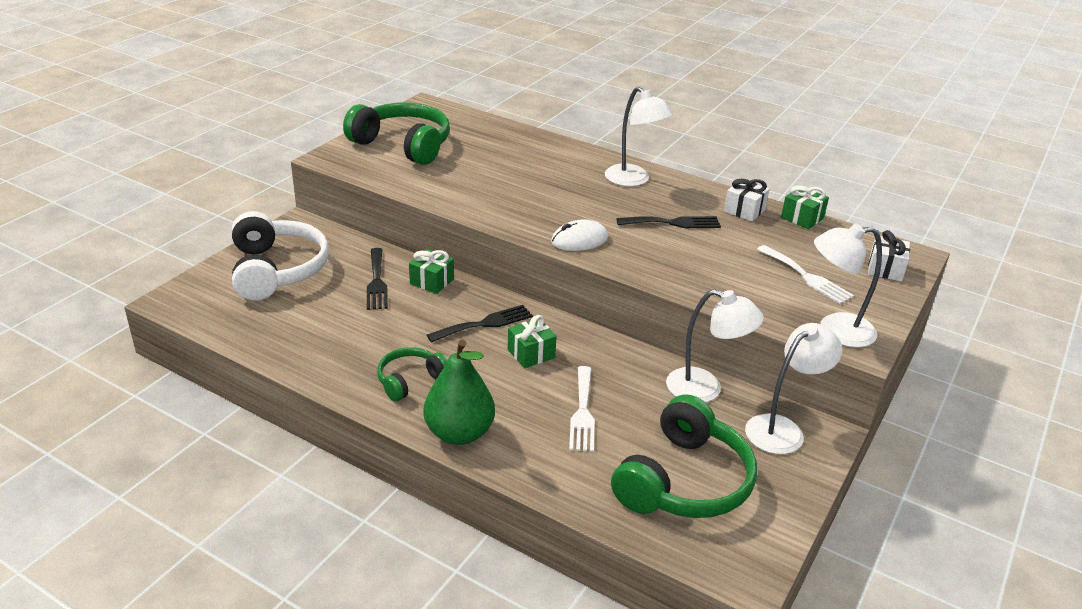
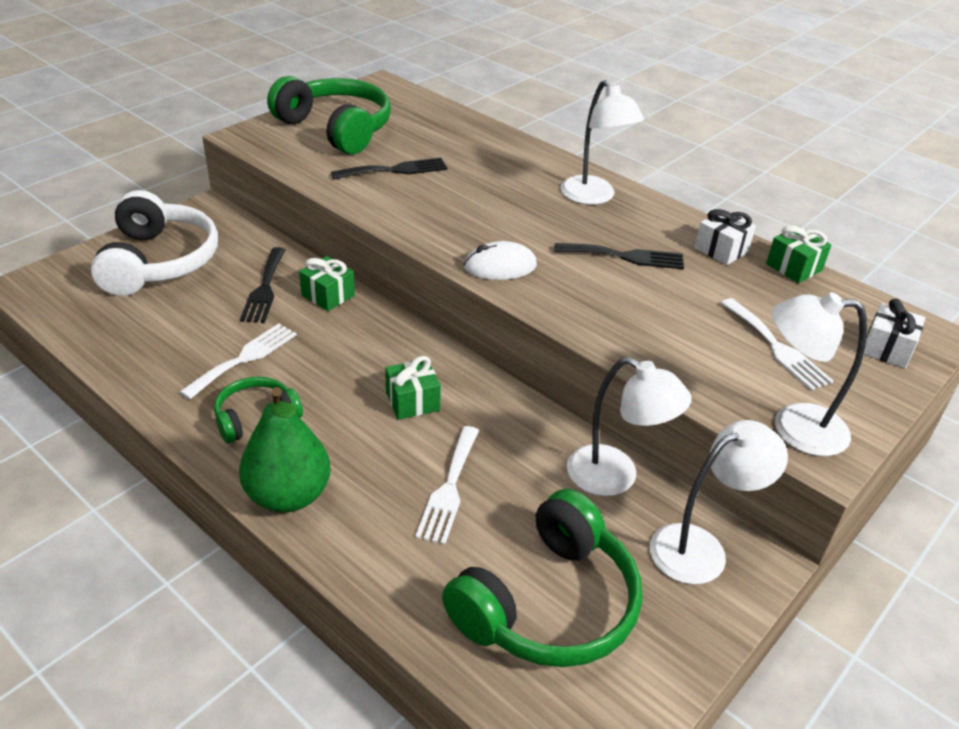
camera: 10 degrees right, 5 degrees up
black fork [427,305,533,343] -> black fork moved to [331,158,447,179]
none -> white fork [180,323,297,399]

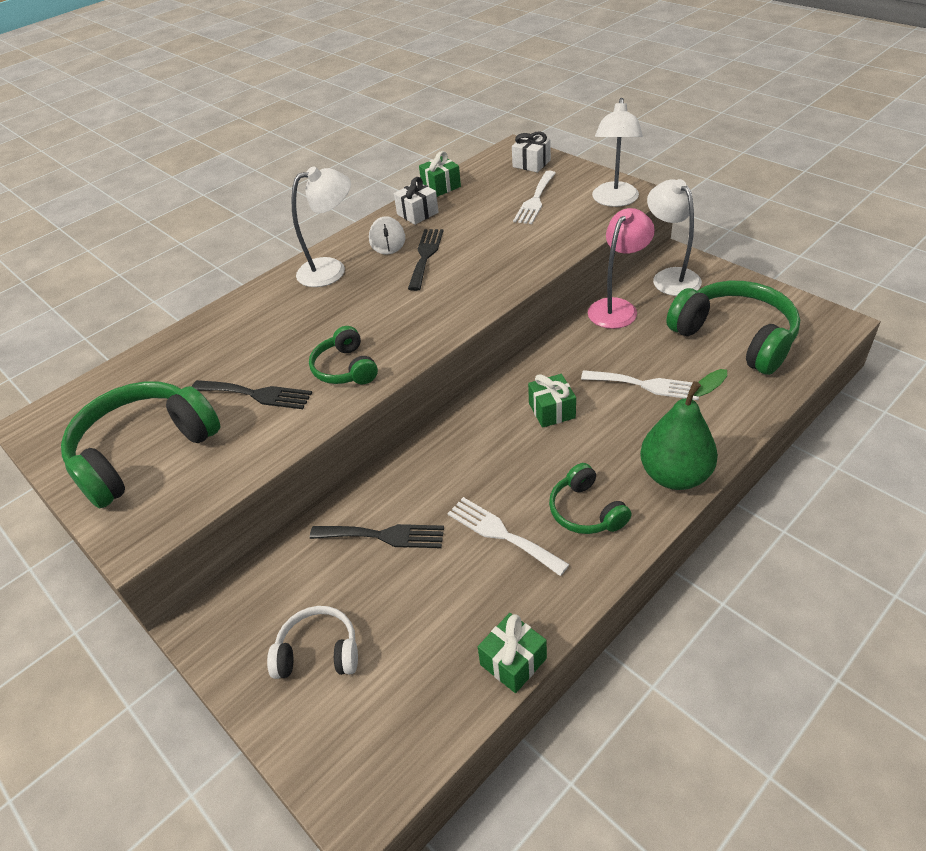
camera: 80 degrees left, 5 degrees up
white headphones [91,190,218,296] -> white headphones [267,606,358,679], size x0.54
green gift [299,256,355,311] -> green gift moved to [478,613,547,693]
black fork [331,158,447,179] -> black fork turned 120 degrees clockwise [192,380,312,409]
white mouse [464,241,537,280] -> white mouse moved to [369,216,405,254]
white lamp [567,357,692,496] -> pink lamp [588,208,655,329]
white fork [721,298,833,391] -> white fork turned 135 degrees clockwise [513,171,556,224]
none -> green headphones [309,326,378,384]

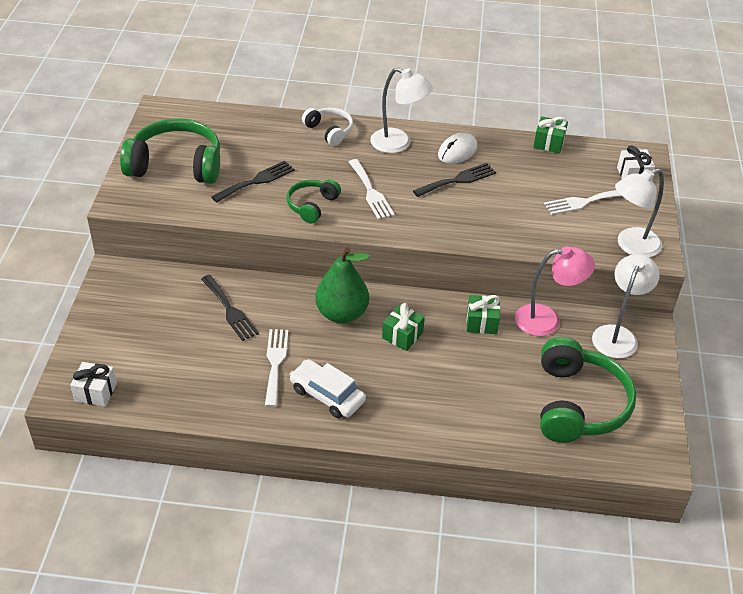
camera: 45 degrees right, 0 degrees up
black fork [192,380,312,409] -> black fork turned 105 degrees counterclockwise [211,161,295,203]
white headphones [267,606,358,679] -> white headphones moved to [302,108,353,146]
white gift [394,177,438,225] -> white gift moved to [70,362,117,407]
green gift [478,613,547,693] -> green gift moved to [466,295,500,334]
green headphones [549,463,631,534] -> white car [289,359,366,418]
white fork [581,370,699,400] -> white fork moved to [349,159,395,219]
green pear [640,369,727,490] -> green pear moved to [315,247,370,324]

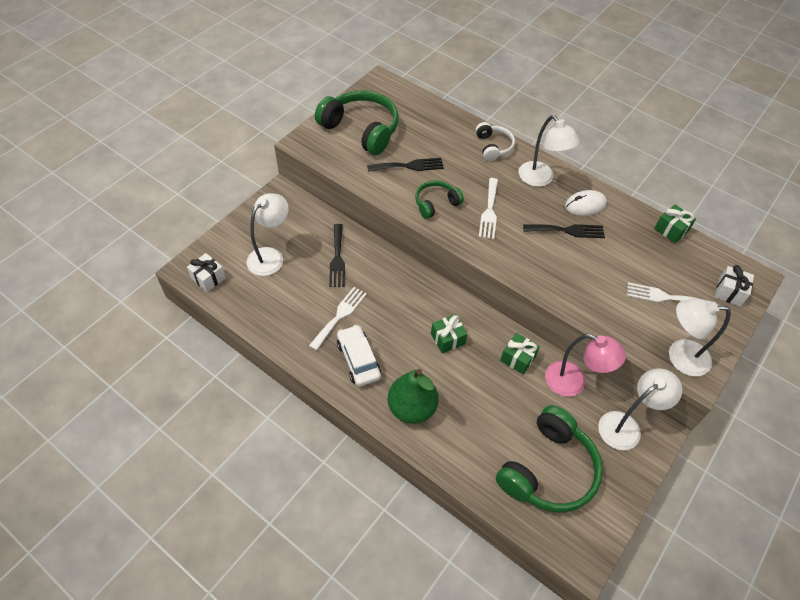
camera: 30 degrees right, 10 degrees up
green pear [315,247,370,324] -> green pear moved to [388,369,439,424]
none -> white lamp [246,193,289,276]

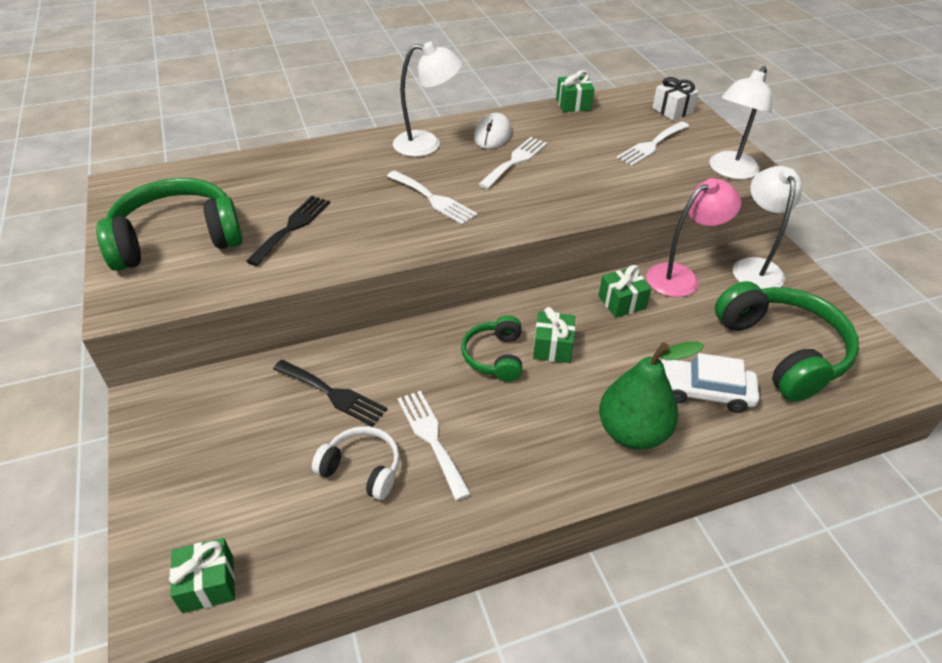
camera: 55 degrees left, 10 degrees down
white gift [187,253,226,292] -> green gift [169,538,235,613]
white lamp [246,193,289,276] -> none
white car [337,325,381,387] -> white car moved to [661,353,759,413]
green headphones [415,180,464,219] -> green headphones moved to [461,315,522,382]
white headphones [475,122,515,161] -> white headphones moved to [312,426,400,500]
black fork [523,224,605,238] -> white fork [478,137,547,189]

